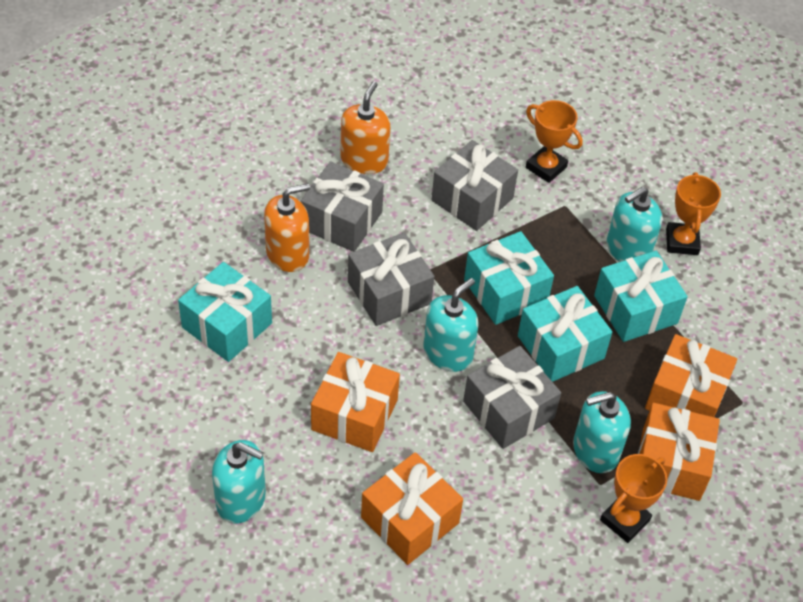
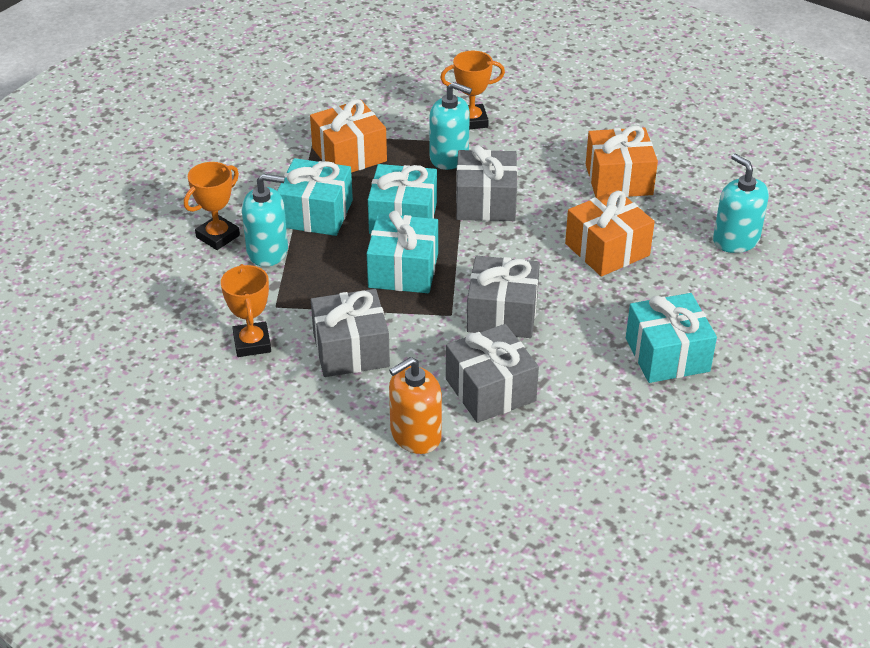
camera: 140 degrees left, 10 degrees down
orange soap dispenser [264,183,310,272] -> none
turquoise soap dispenser [423,278,478,372] -> none
orange gift [638,403,720,501] -> none

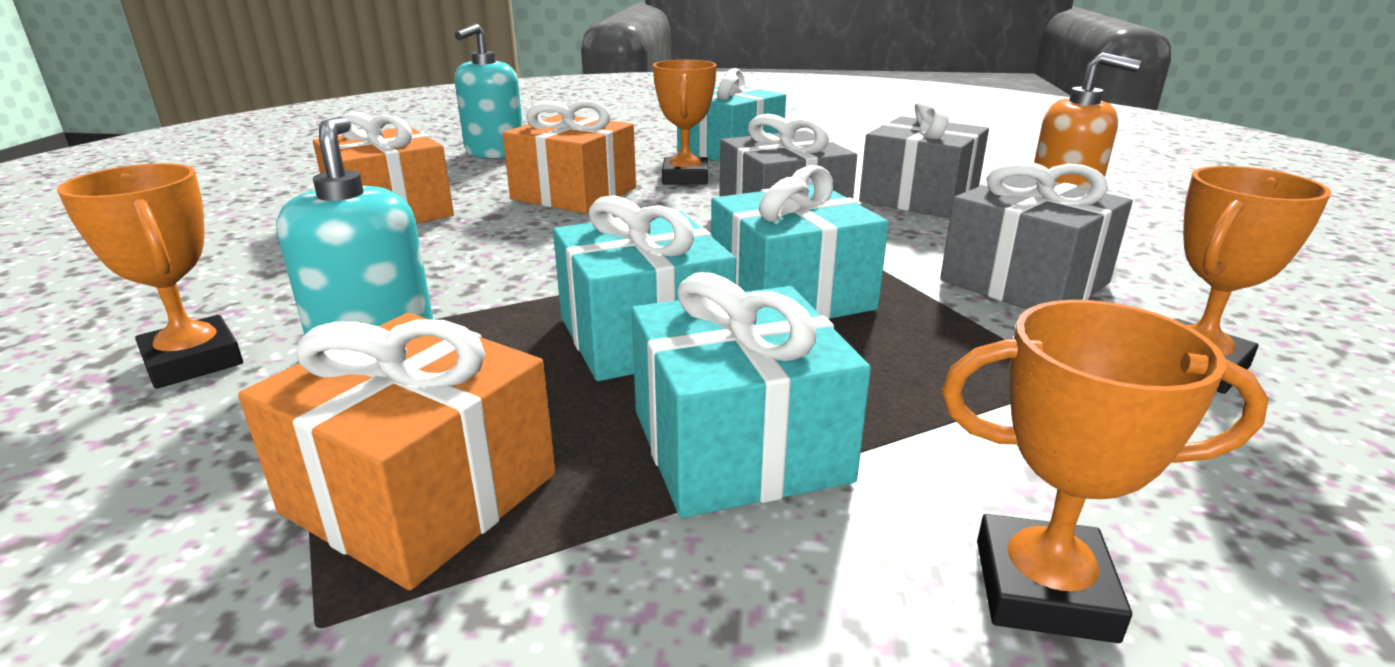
camera: 120 degrees left, 15 degrees down
turquoise soap dispenser [242,174,288,267] -> none
grey gift [456,145,518,221] -> none
none -> orange trophy [653,60,717,185]

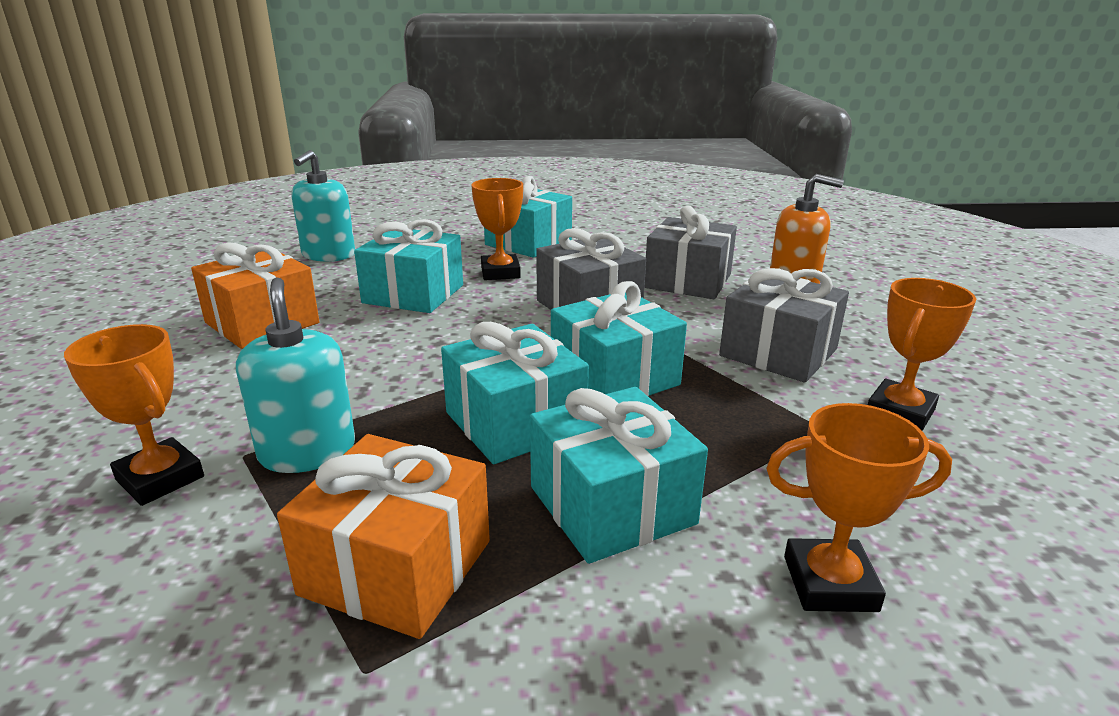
camera: 10 degrees left, 0 degrees up
orange gift [502,100,636,213] -> turquoise gift [354,219,463,313]

